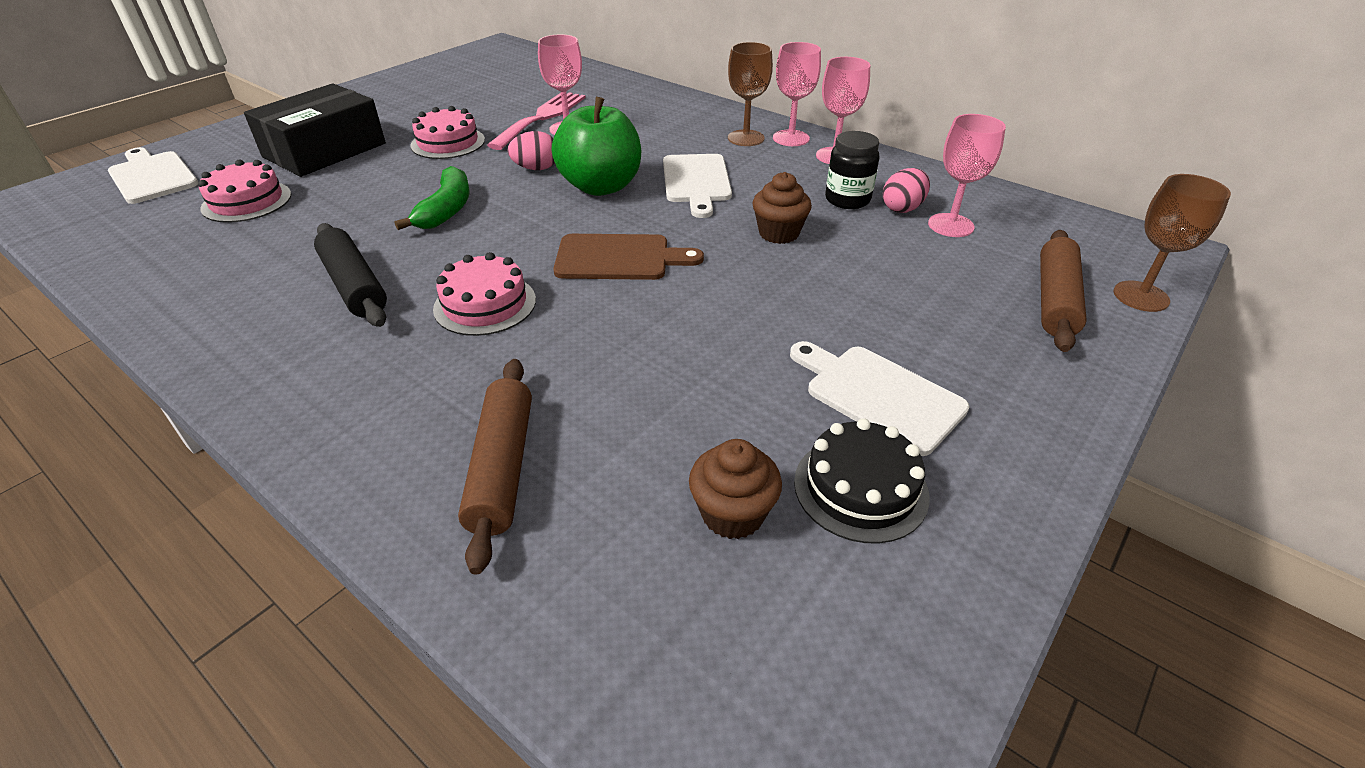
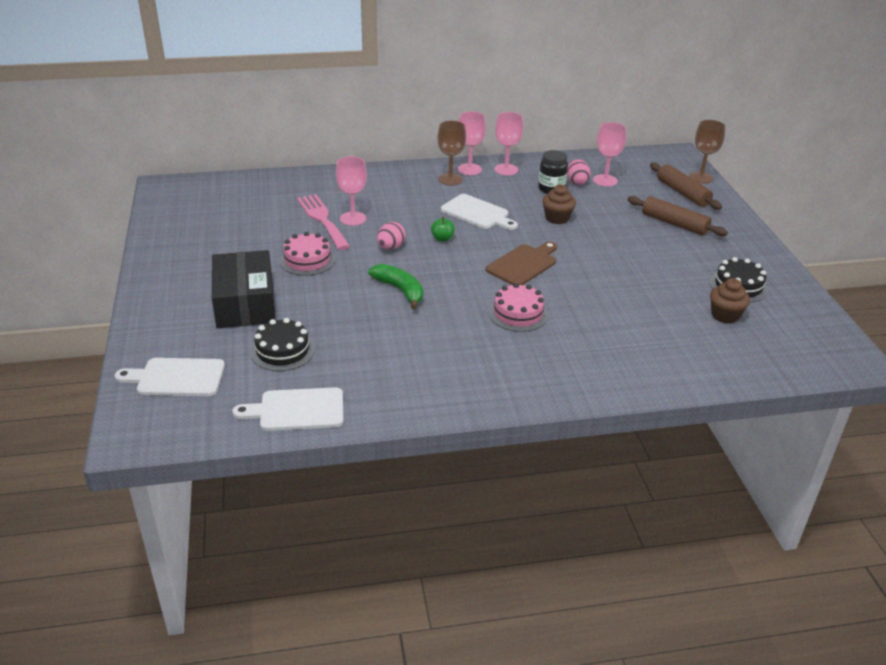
camera: 50 degrees left, 5 degrees down
pink cake [198,160,291,223] -> black cake [250,318,315,371]
black rolling pin [314,223,387,327] -> none
brown rolling pin [458,359,532,575] -> brown rolling pin moved to [627,196,728,236]
green apple [551,97,641,196] -> green apple [431,217,455,242], size x0.41
white cutting board [790,341,969,456] -> white cutting board moved to [232,387,343,431]

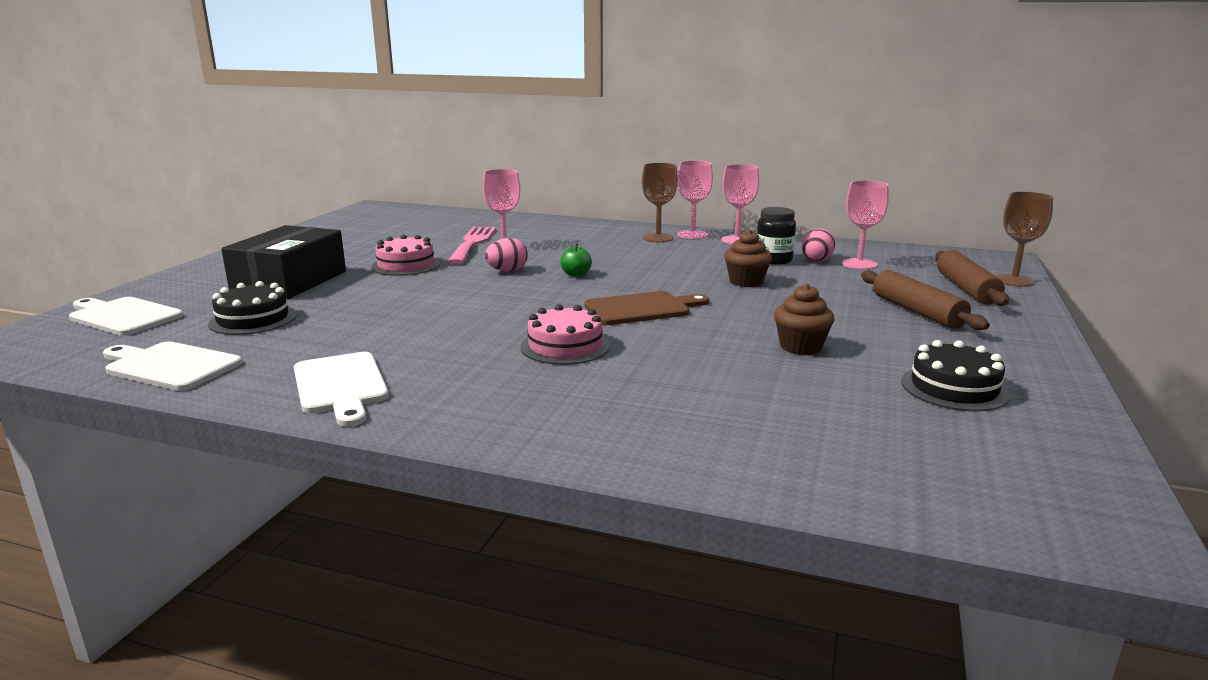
camera: 30 degrees right, 15 degrees down
green banana [368,264,423,309] -> none
white cutting board [441,194,518,230] -> white cutting board moved to [294,352,389,427]
brown cupcake [710,278,750,324] -> brown cupcake moved to [774,284,834,355]

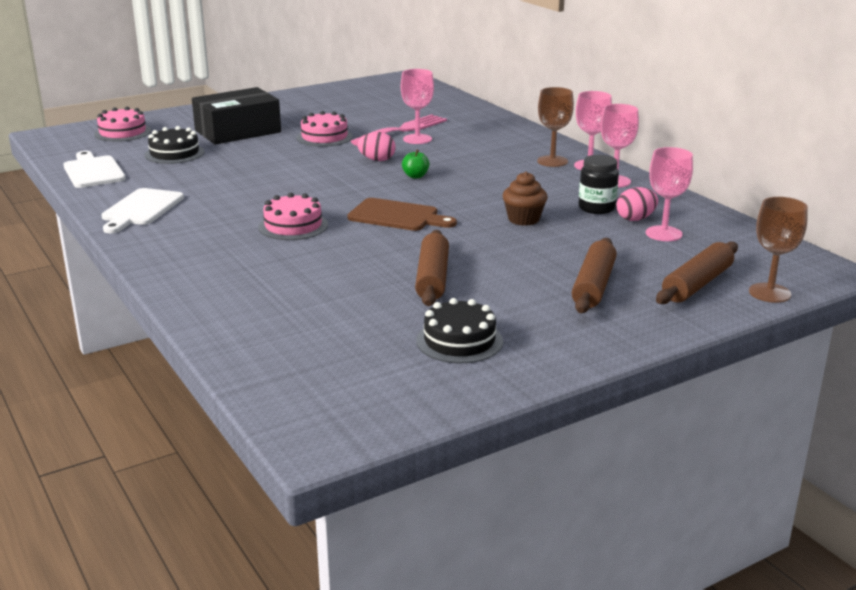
camera: 40 degrees right, 5 degrees up
white cutting board [69,297,183,336] -> pink cake [94,107,151,142]
brown cupcake [774,284,834,355] -> brown rolling pin [415,230,449,306]

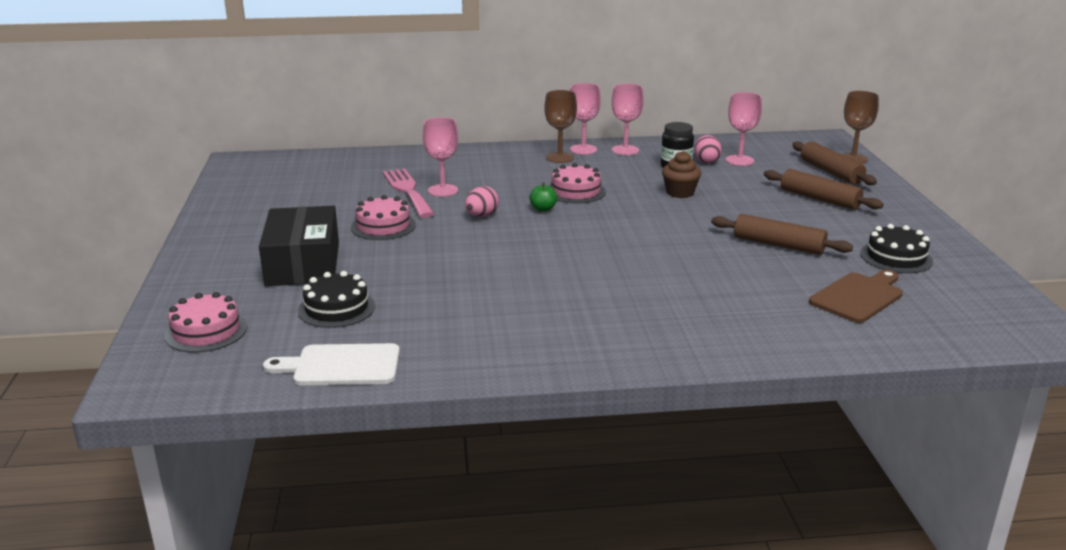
camera: 65 degrees left, 0 degrees up
white cutting board [101,188,184,233] -> none
pink cake [258,193,328,240] -> pink cake moved to [550,163,606,204]
brown cutting board [347,198,457,231] -> brown cutting board moved to [809,270,903,323]

